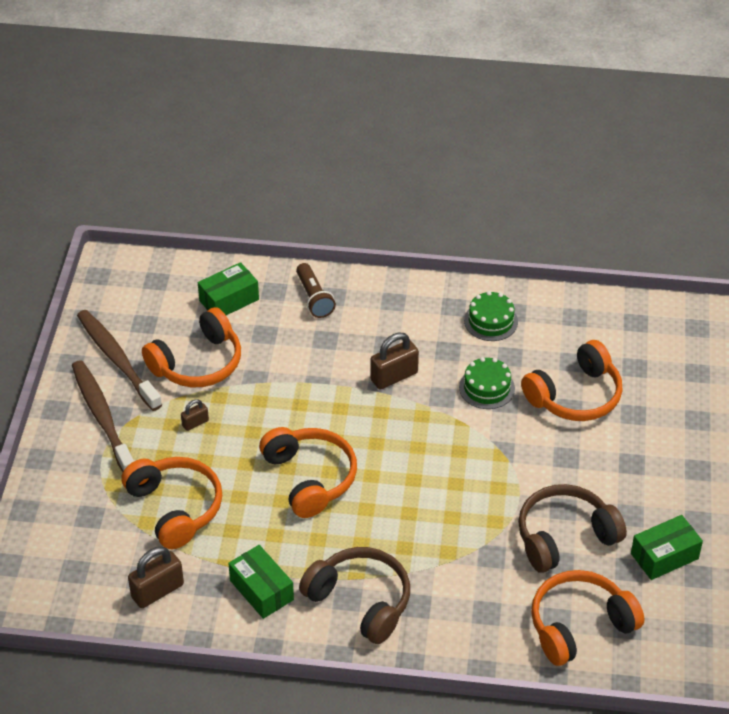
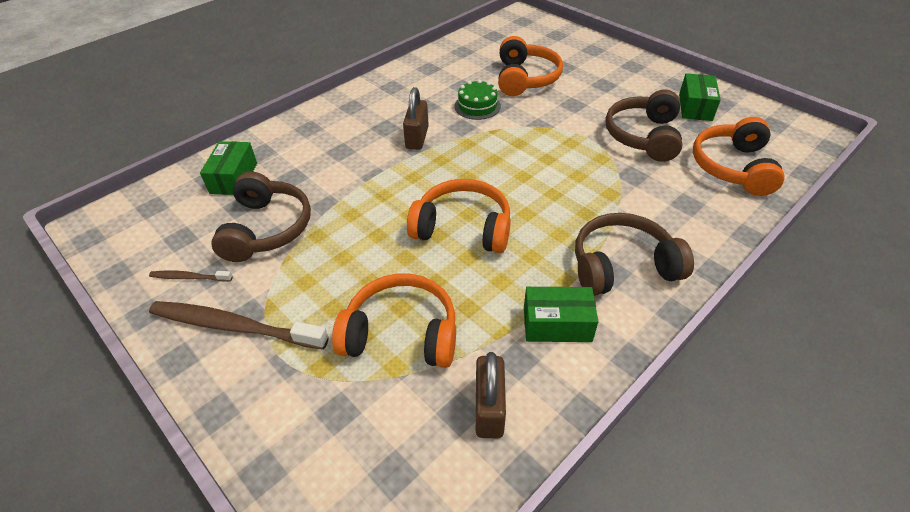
camera: 50 degrees left, 0 degrees up
brown toothbrush [77,310,162,411] -> brown toothbrush [149,271,233,281], size x0.48
orange headphones [142,307,241,387] -> brown headphones [211,171,311,262]
brown padlock [181,399,209,431] -> none
brown flashlight [296,263,336,318] -> none
green cake [464,291,518,341] -> none

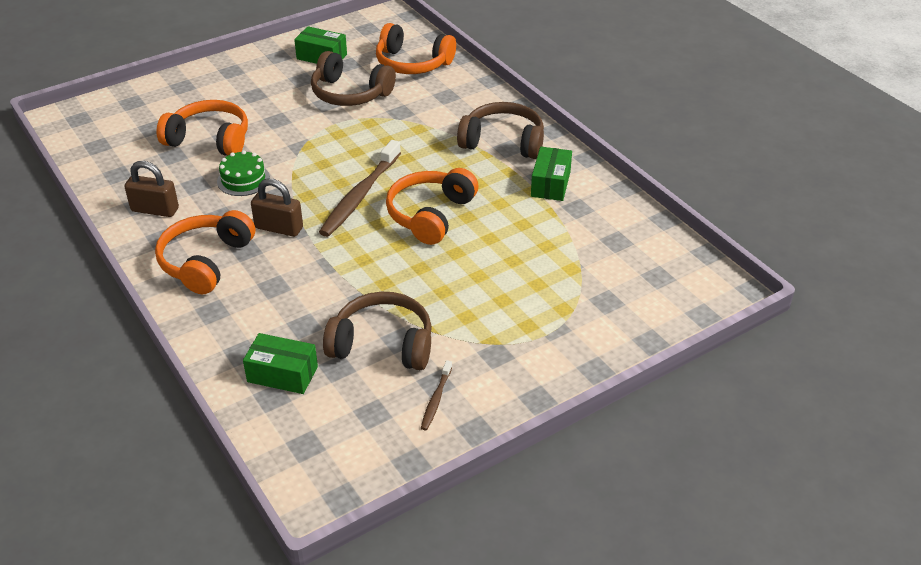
camera: 80 degrees left, 5 degrees down
brown toothbrush [149,301,329,350] -> brown toothbrush moved to [319,140,401,237]
orange headphones [332,274,456,368] -> orange headphones moved to [155,210,255,294]
brown padlock [476,352,506,438] -> brown padlock moved to [124,161,179,217]
brown headphones [575,213,694,296] -> brown headphones turned 105 degrees clockwise [457,102,544,159]

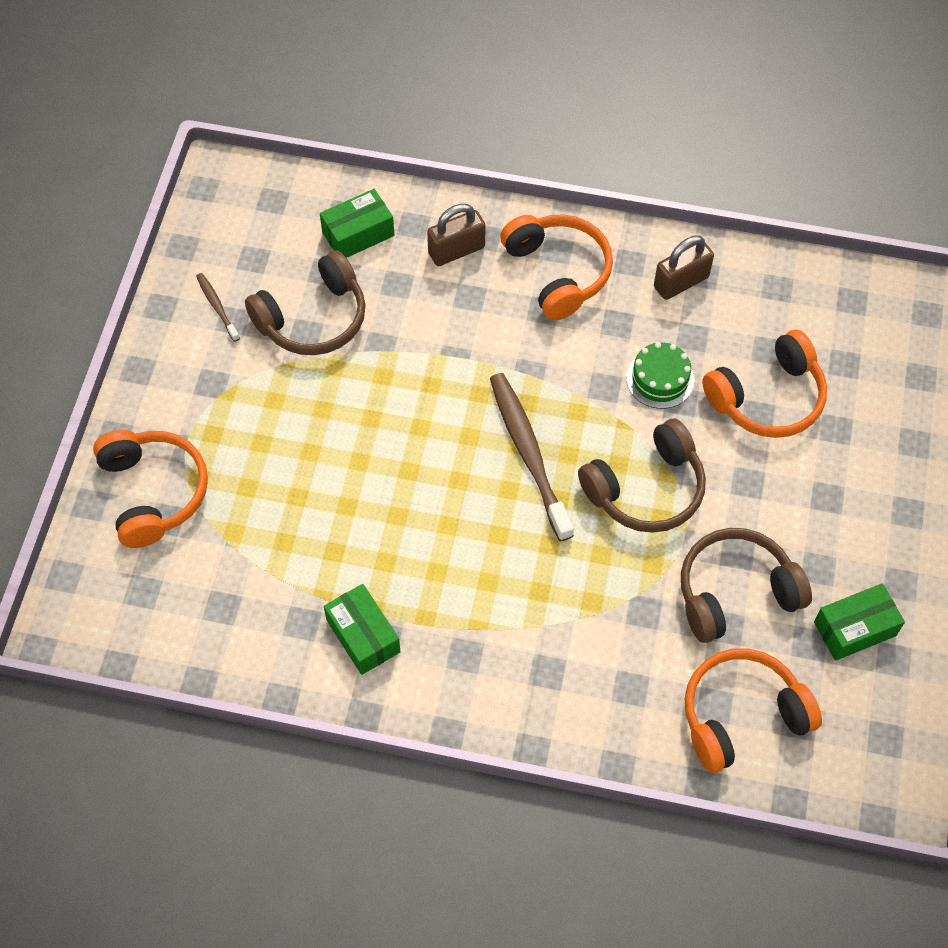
camera: 135 degrees right, 20 degrees up
brown padlock [251,179,303,237] -> brown padlock moved to [427,204,485,266]
orange headphones [386,168,478,245] -> orange headphones moved to [93,430,208,548]
brown headphones [457,102,544,159] -> brown headphones moved to [578,419,706,533]

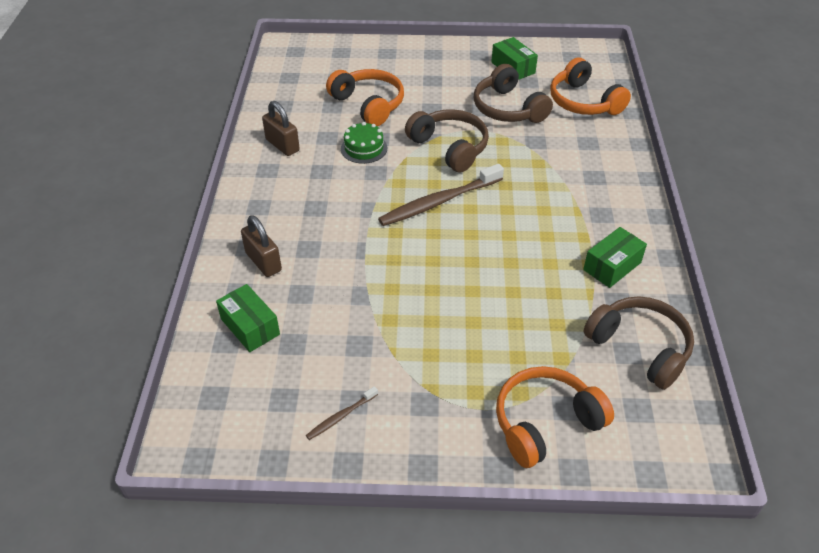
camera: 100 degrees left, 15 degrees down
brown headphones [245,250,366,355] -> brown headphones moved to [583,296,694,390]
orange headphones [500,214,613,320] -> none

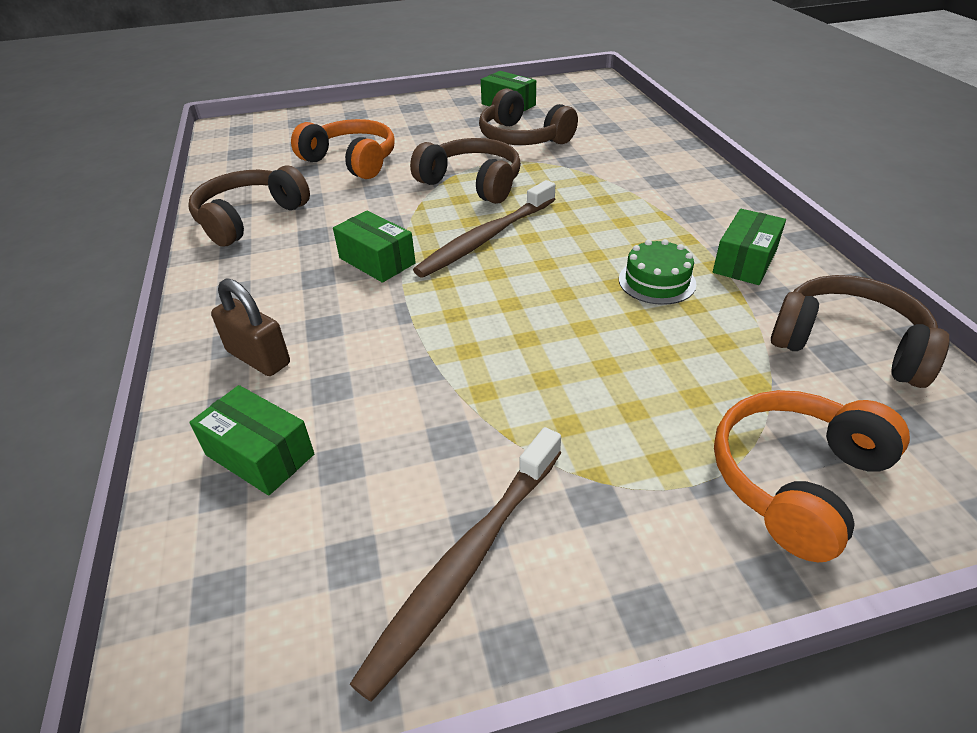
camera: 15 degrees left, 5 degrees down
brown padlock [262,101,300,156] -> brown headphones [188,165,310,247]
brown toothbrush [306,386,378,440] -> brown toothbrush [350,427,561,702], size x2.09
green cake [341,122,387,164] -> green cake moved to [619,239,696,305]
orange headphones [550,57,631,115] -> none
none -> green box [333,210,416,283]

